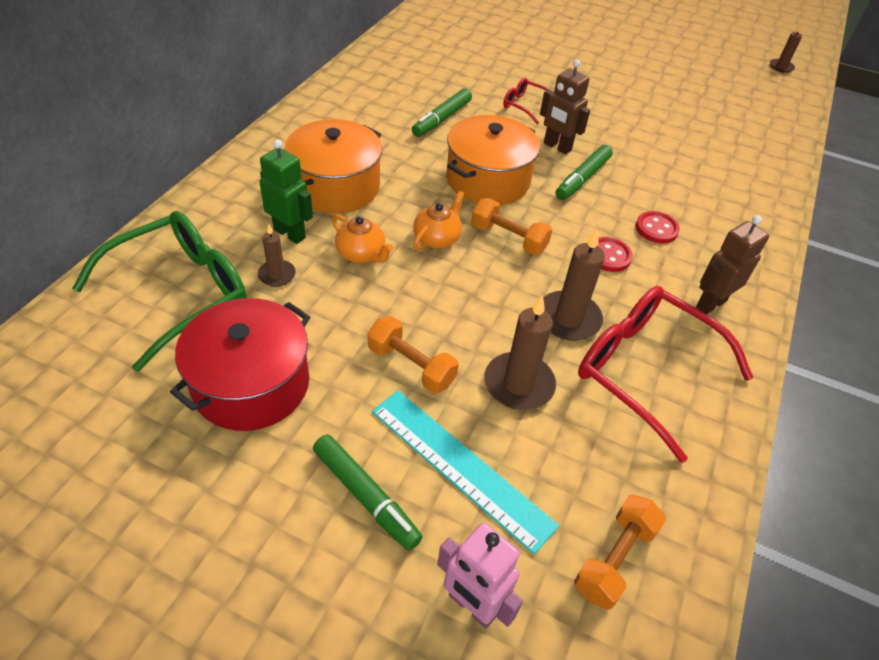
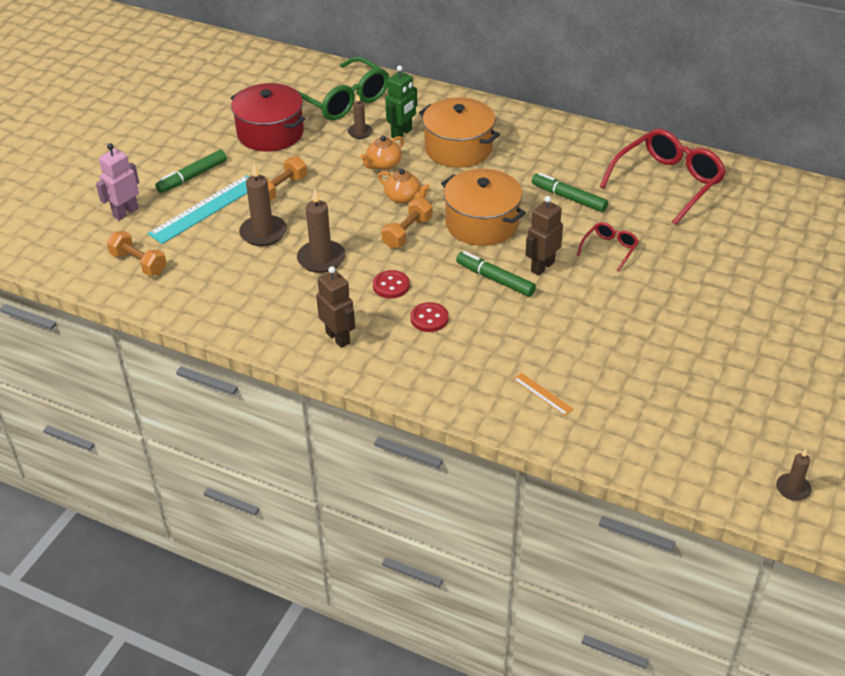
camera: 95 degrees right, 5 degrees down
red glasses [578,286,753,463] -> red glasses moved to [600,129,726,225]
none -> orange ruler [513,373,573,416]

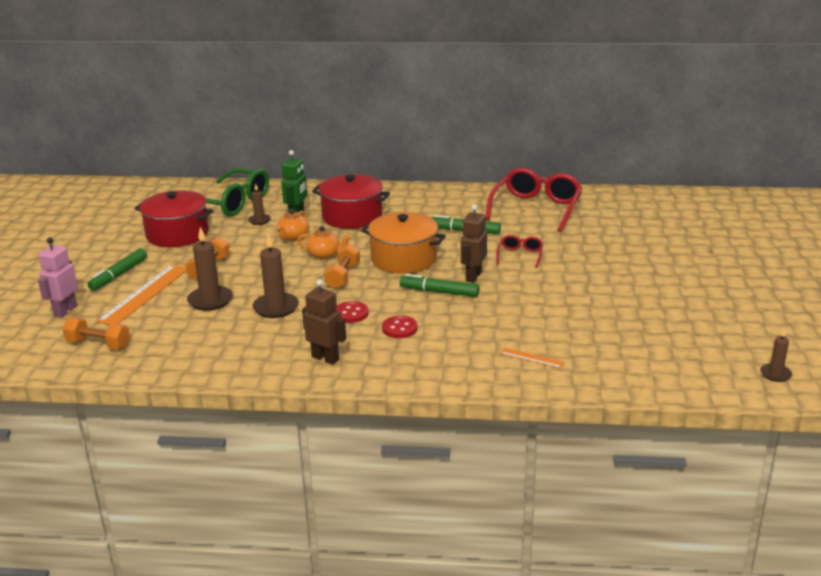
camera: 20 degrees left, 15 degrees down
turquoise ruler [148,175,249,244] -> orange ruler [96,264,186,325]
orange pot [419,97,500,168] -> red pot [312,174,390,229]

